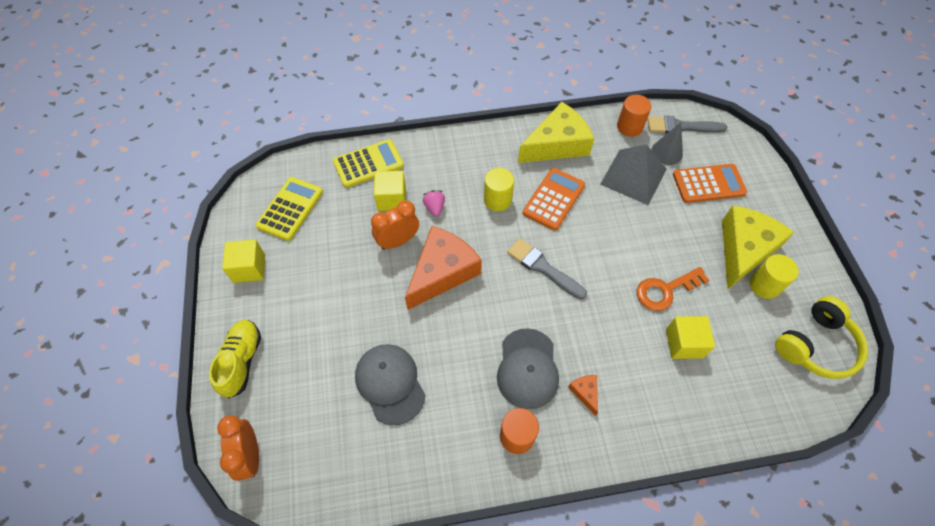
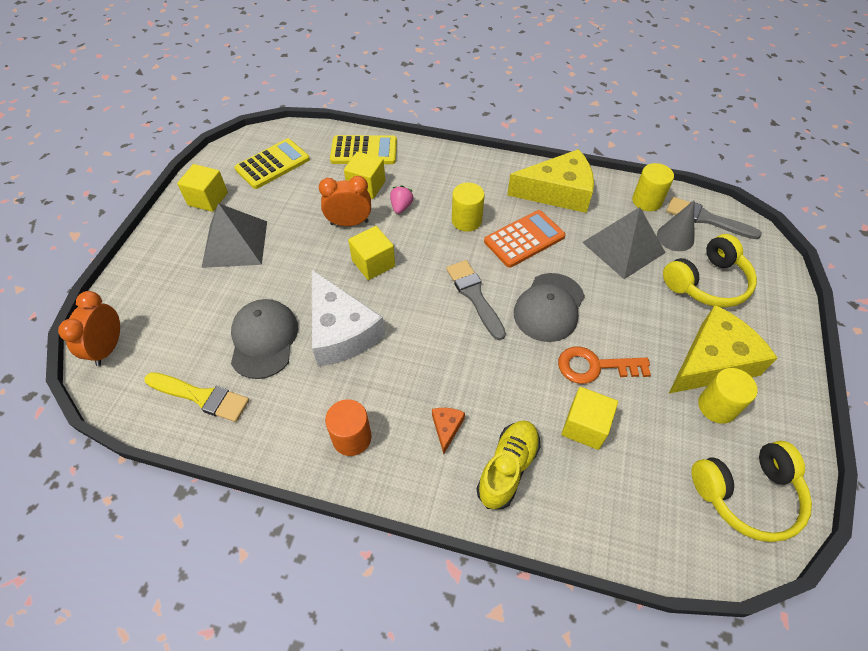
camera: 25 degrees right, 5 degrees down
yellow shoe [209,320,261,399] -> yellow shoe moved to [476,420,541,509]
orange cheese [405,226,482,310] -> yellow cube [348,226,395,280]
grey cap [497,328,559,409] -> grey cap moved to [514,273,585,342]
orange cylinder [617,95,651,137] -> yellow cylinder [632,163,674,211]
orange calculator [673,164,747,203] -> yellow headphones [663,234,757,308]
none -> yellow brush [144,372,249,422]
none -> grey pyramid [202,203,267,268]
none -> white cheese [312,270,385,367]

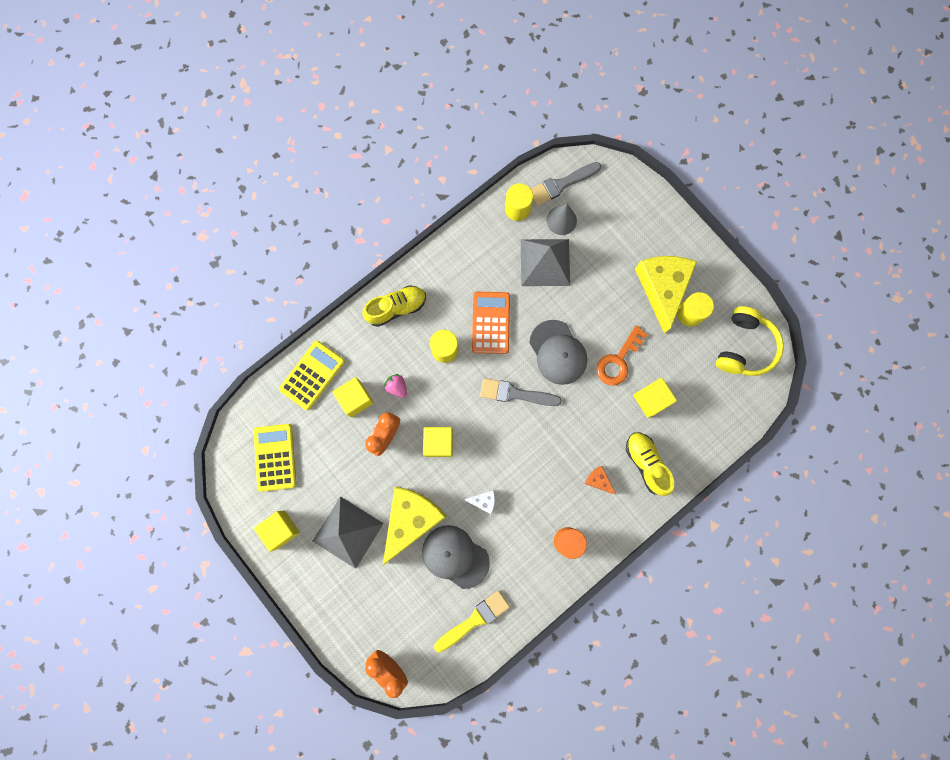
camera: 55 degrees left, 25 degrees up
white cheese [312,270,385,367] -> white cheese [463,490,495,514], size x0.41
yellow cheese [507,149,594,213] -> yellow cheese moved to [383,487,447,565]
yellow headphones [663,234,757,308] -> none
none -> yellow shoe [362,285,426,327]

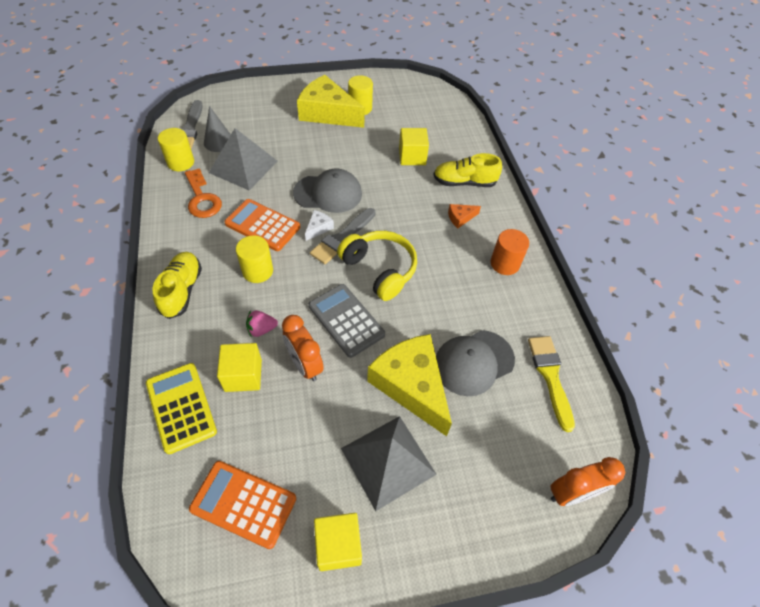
camera: 65 degrees left, 25 degrees down
yellow calculator [254,424,297,492] -> orange calculator [189,461,296,549]
yellow cube [423,427,453,457] -> grey calculator [309,284,385,358]
white cheese [463,490,495,514] -> white cheese moved to [305,210,334,241]
orange key [596,325,648,385] -> orange key moved to [185,168,222,218]
yellow headphones [716,306,784,376] -> yellow headphones moved to [337,231,417,301]

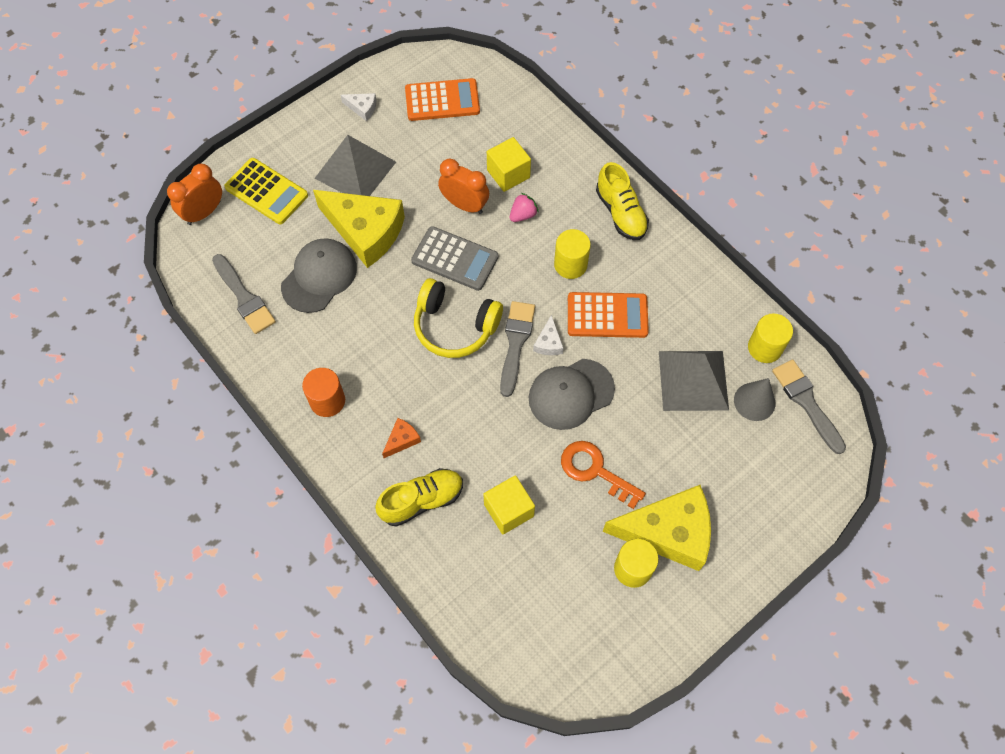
camera: 155 degrees right, 10 degrees up
yellow calculator [146,363,217,454] -> yellow calculator moved to [224,158,308,224]
orange key [185,168,222,218] -> orange key moved to [561,441,646,509]
yellow cube [314,513,362,571] -> white cheese [341,93,377,121]
yellow brush [528,336,575,432] -> grey brush [212,254,276,334]

